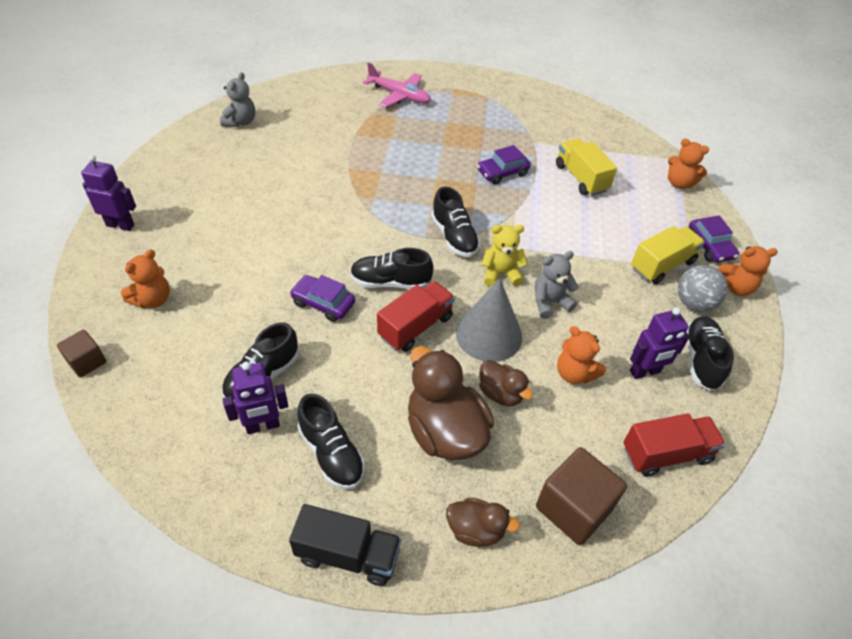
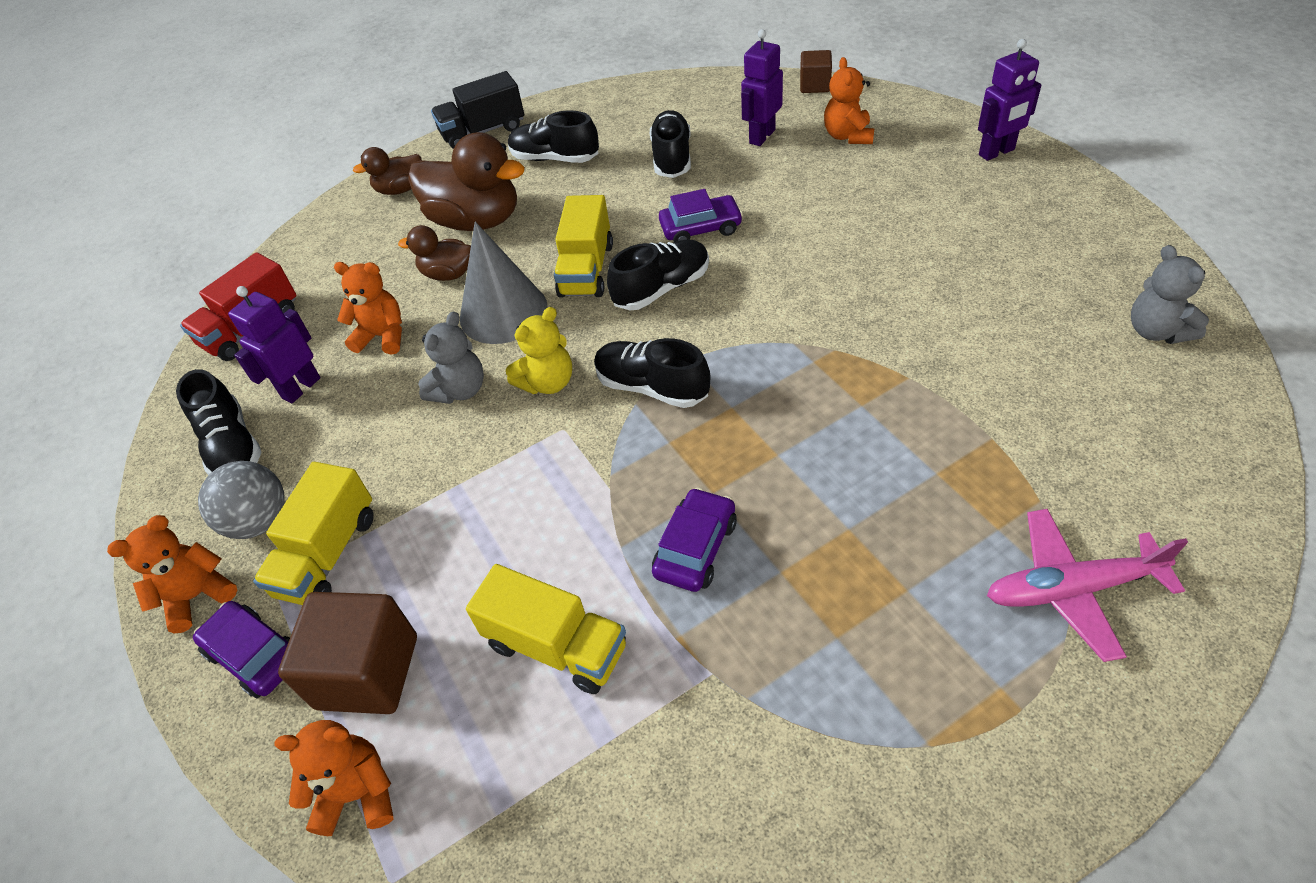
camera: 150 degrees right, 0 degrees up
purple robot [223,362,288,434] -> purple robot moved to [741,29,783,146]
red truck [377,281,455,352] -> yellow truck [554,195,613,298]
brown cube [536,447,627,545] -> brown cube moved to [278,592,417,714]

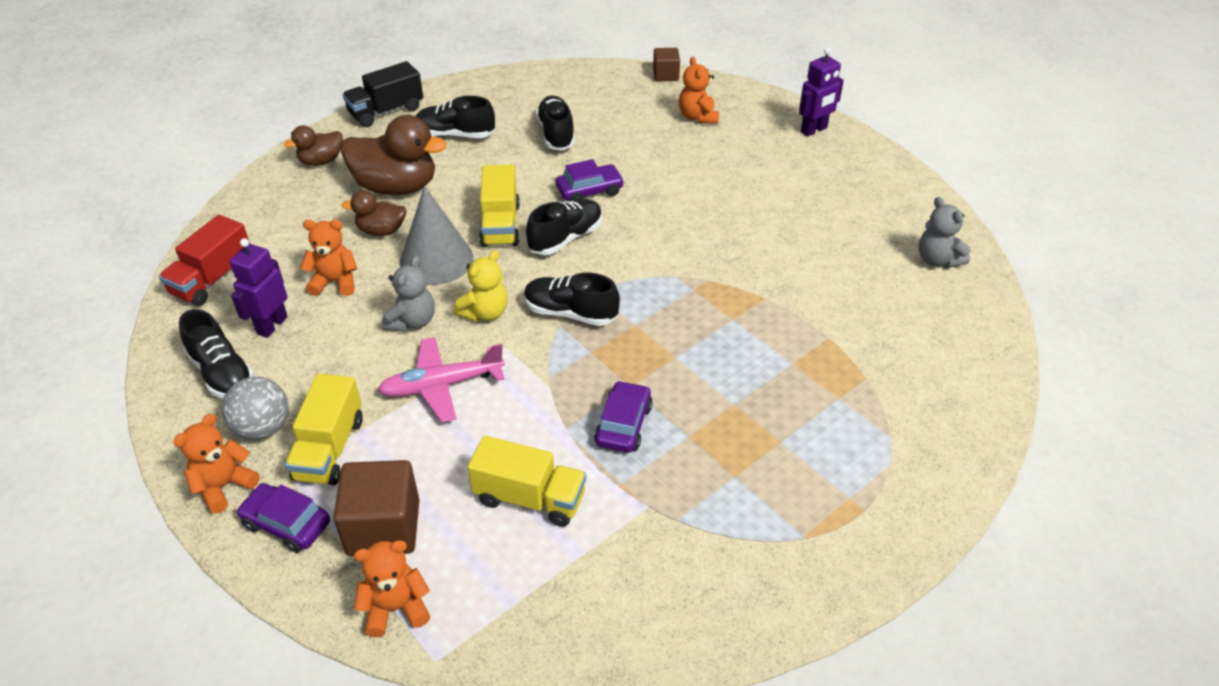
camera: 15 degrees left, 5 degrees down
purple robot [741,29,783,146] -> none
pink plane [987,509,1188,662] -> pink plane moved to [378,337,505,423]

